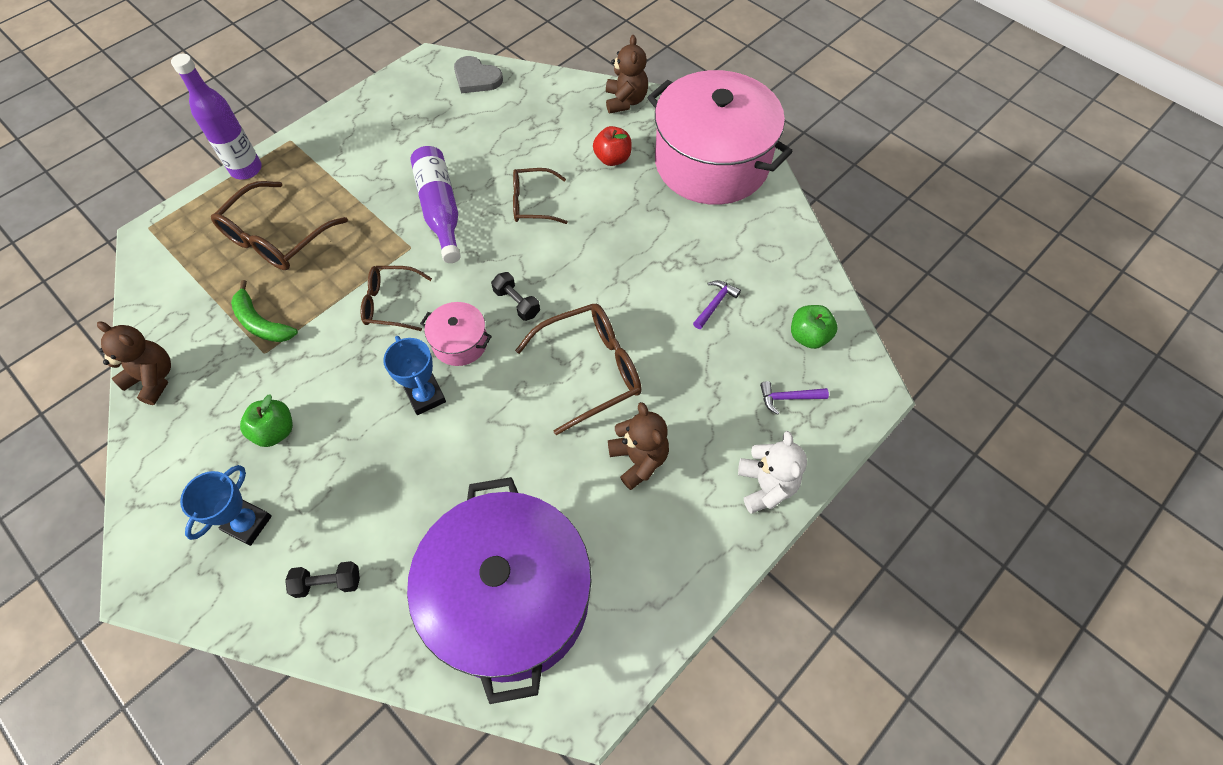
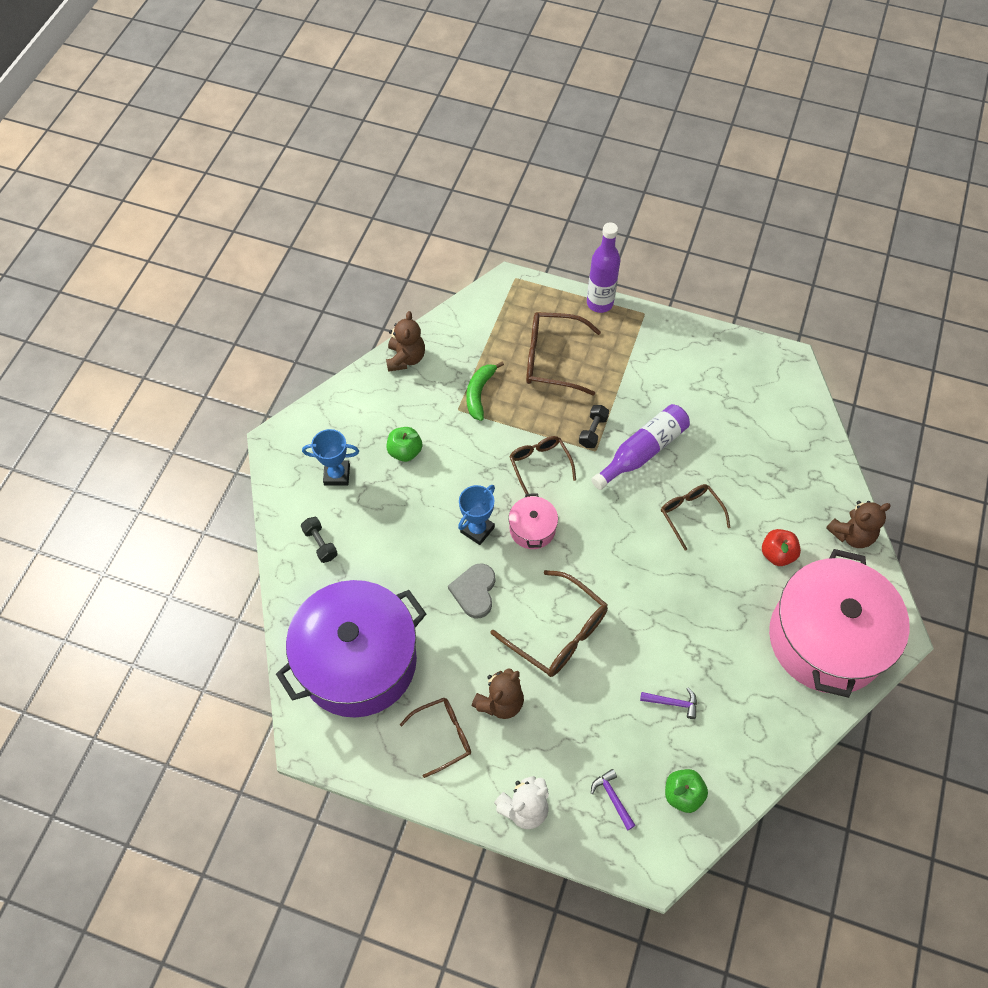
camera: 65 degrees right, 0 degrees up
grey heart [454,56,503,93] -> grey heart moved to [448,563,495,619]
black dumbbell [491,272,540,321] -> black dumbbell moved to [579,405,609,448]
none -> brown glasses [400,698,471,778]

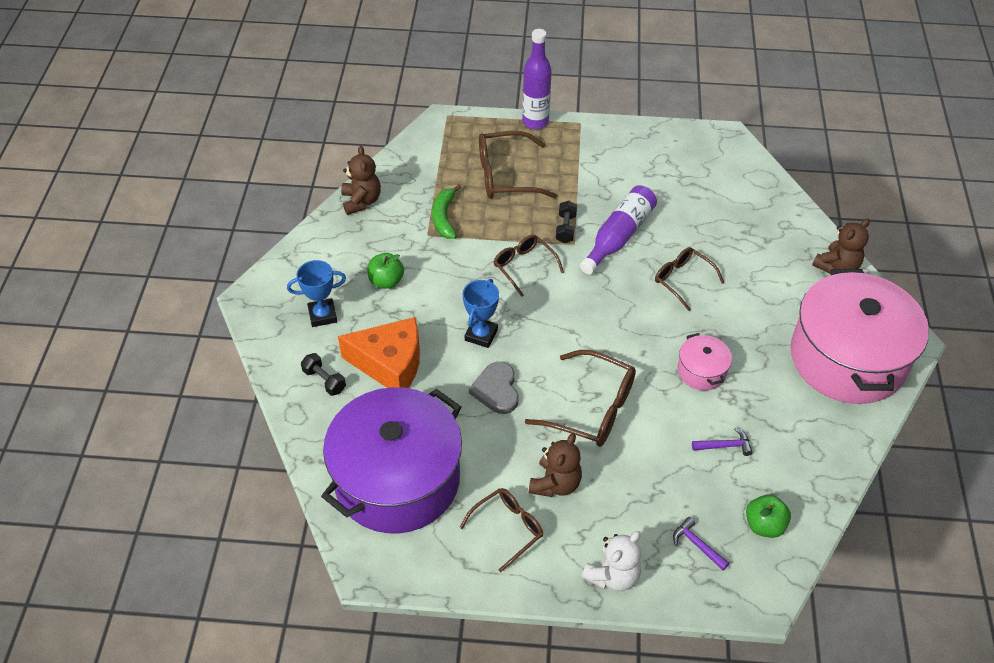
camera: 15 degrees left, 10 degrees down
pink pot [509,493,558,549] -> pink pot moved to [678,333,732,390]
red apple [762,529,801,566] -> none
none -> orange cheese [338,317,420,388]

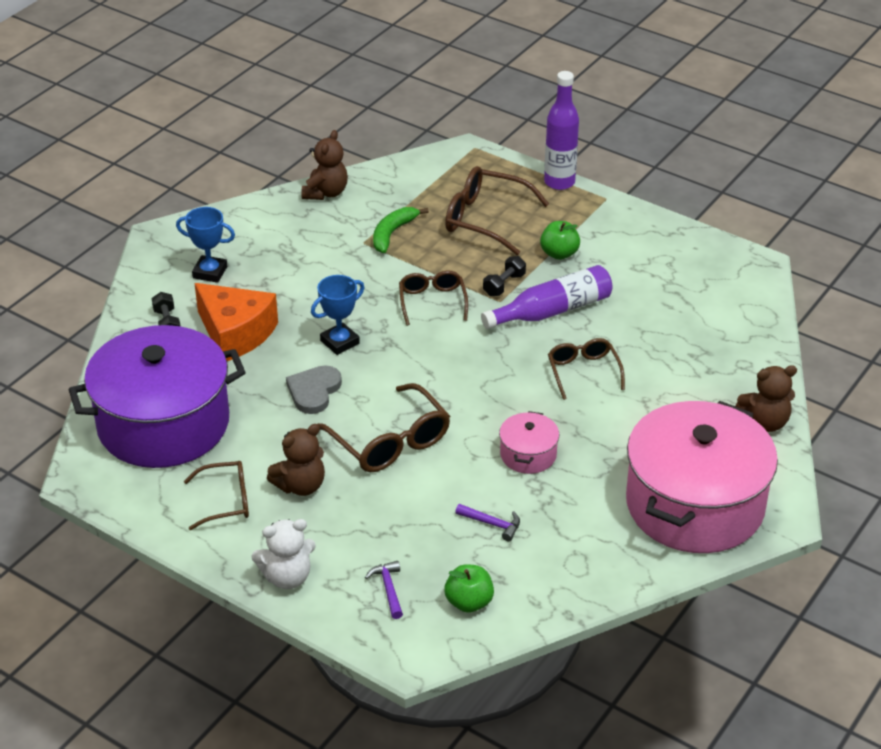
camera: 30 degrees right, 10 degrees down
green apple [367,253,404,289] -> green apple moved to [540,221,580,260]

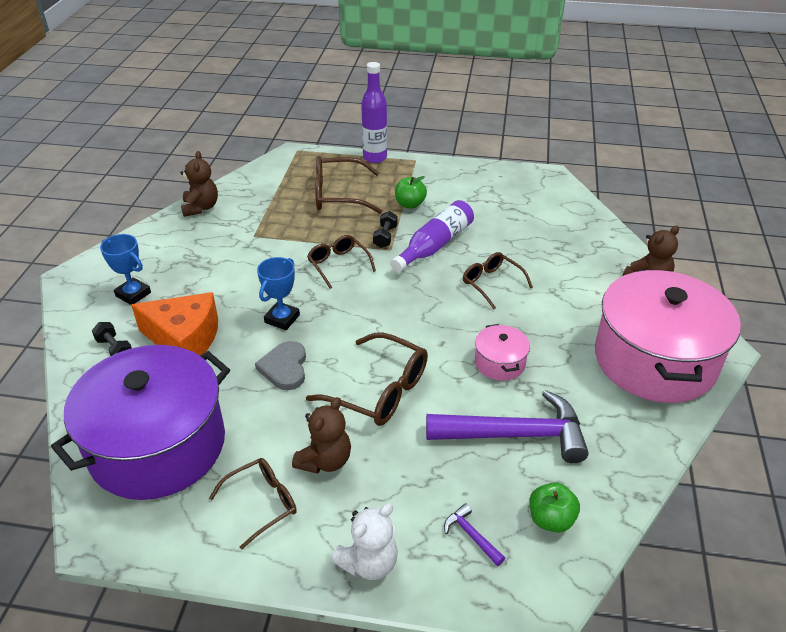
camera: 25 degrees left, 0 degrees up
blue trophy [176,207,235,283] -> blue trophy turned 45 degrees clockwise [100,234,151,305]
green banana [373,207,429,253] -> none
purple hammer [455,504,520,541] -> purple hammer [426,390,589,463], size x2.47

